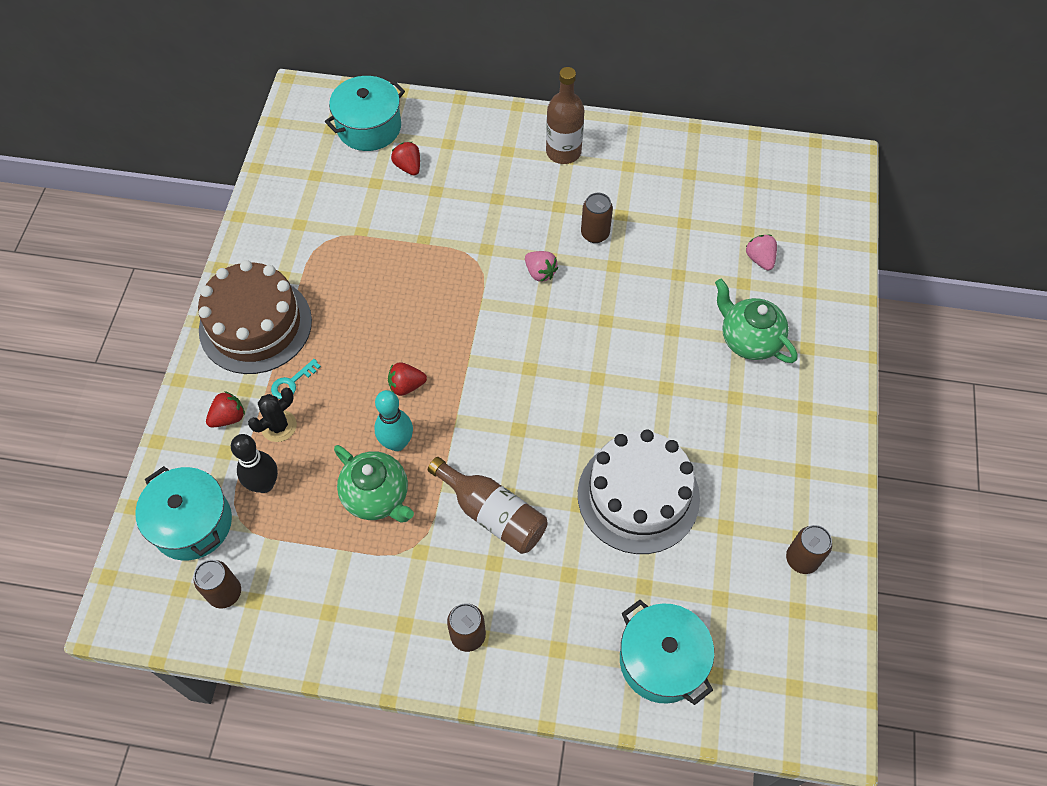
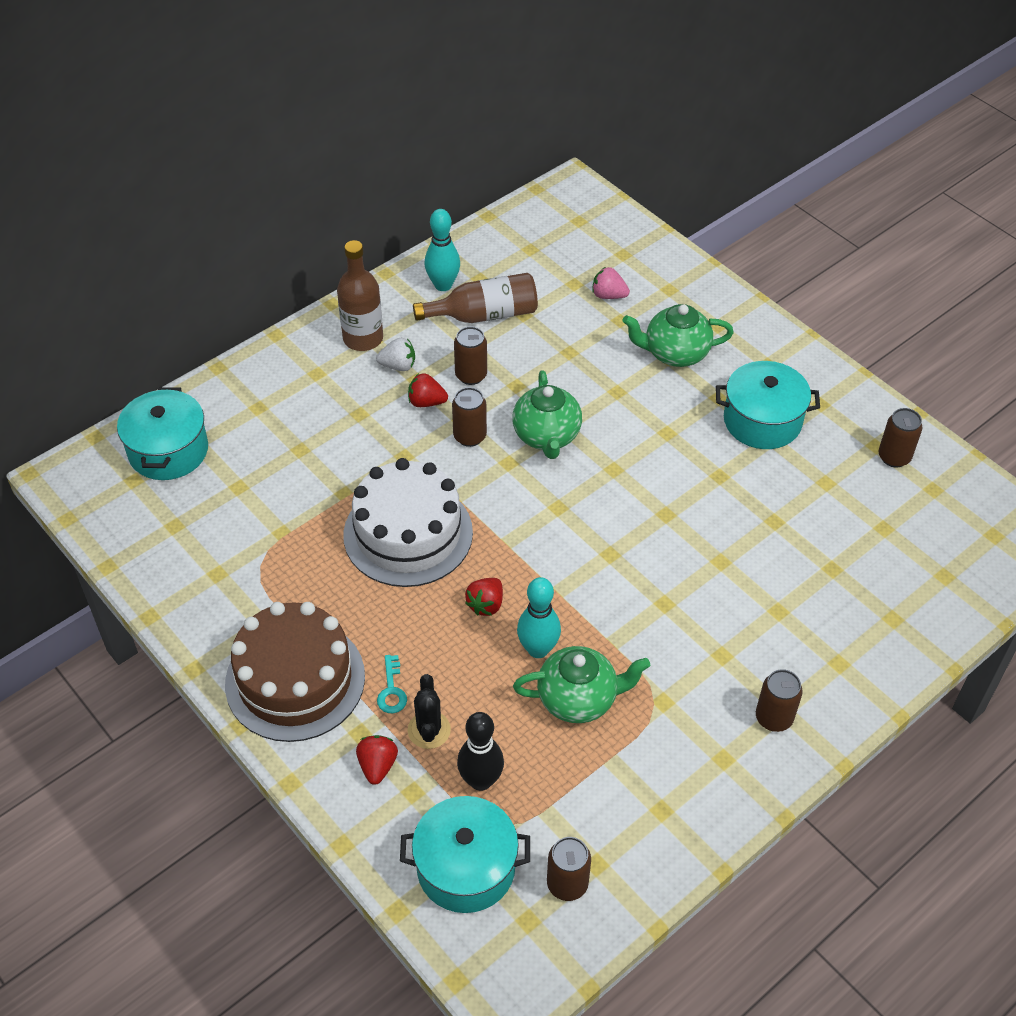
camera: 50 degrees left, 10 degrees down
red strawberry [391,142,420,176] -> red strawberry moved to [408,373,448,407]
brown bottle [428,457,548,554] -> brown bottle moved to [413,273,538,323]
pink strawberry [525,251,558,282] -> brown can [452,387,487,447]
white cake [578,430,700,554] -> white cake moved to [343,458,473,587]
turquoise pot [620,600,714,705] -> turquoise pot moved to [716,361,820,449]
none -> white strawberry [376,338,415,371]
none -> turquoise bowling pin [425,209,460,291]
none -> green teapot [512,370,582,459]

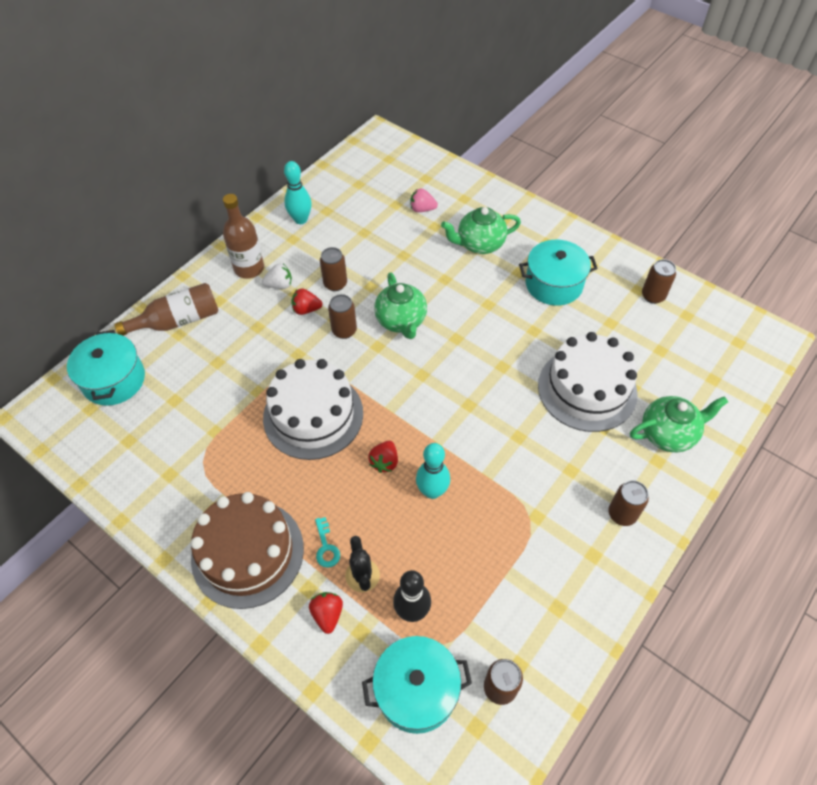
camera: 10 degrees left, 5 degrees up
brown bottle [413,273,538,323] -> brown bottle moved to [114,283,219,336]
green teapot [513,646,650,723] -> green teapot moved to [630,396,728,452]
none -> white cake [538,332,638,432]

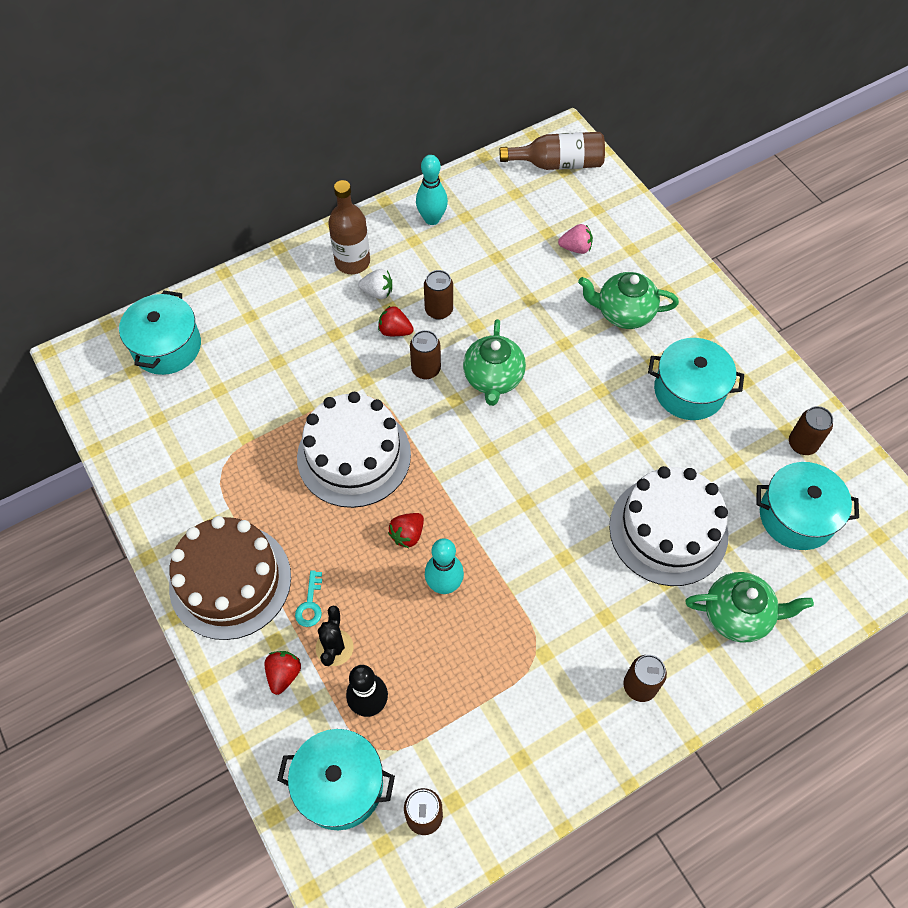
camera: 20 degrees right, 5 degrees up
brown bottle [114,283,219,336] -> brown bottle moved to [500,132,605,170]
pink strawberry [410,188,438,212] -> pink strawberry turned 150 degrees clockwise [558,224,593,254]
none -> turquoise pot [757,462,859,550]

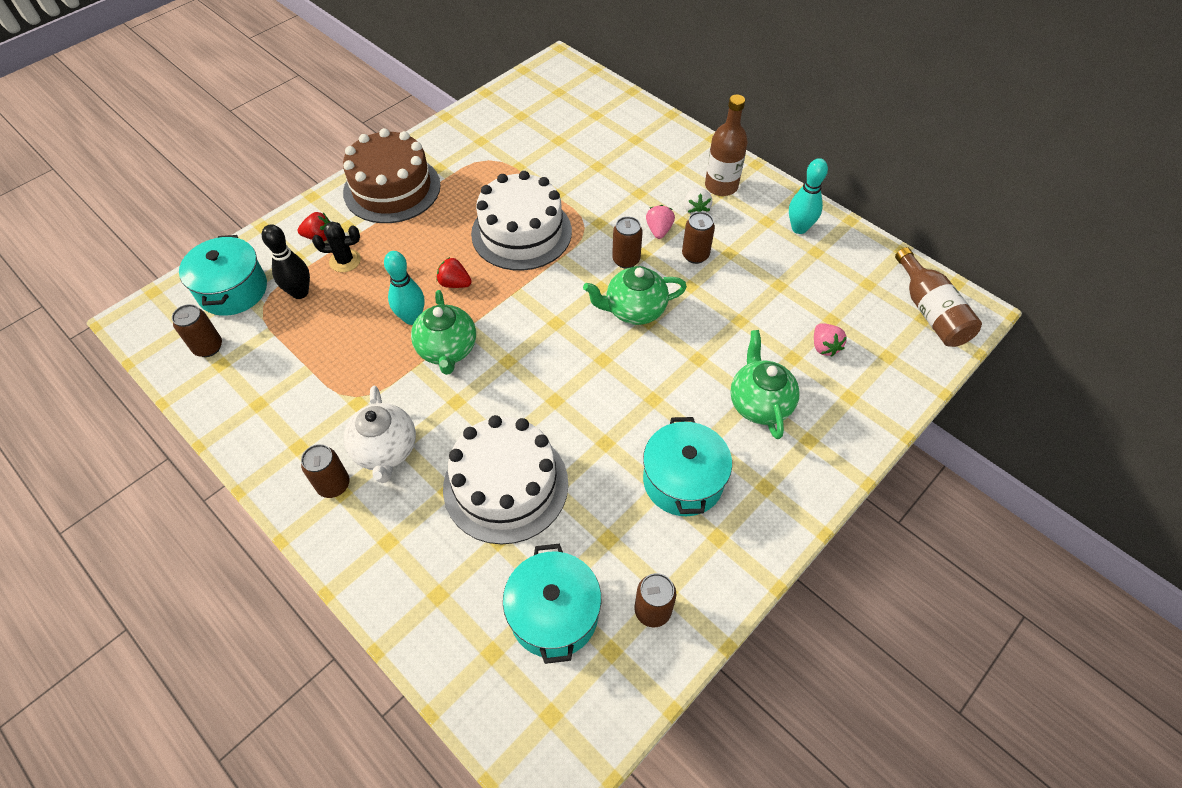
camera: 75 degrees right, 5 degrees down
turquoise pot [119,291,201,375] -> none
turquoise key [295,570,322,627] -> none
red strawberry [378,306,414,336] -> pink strawberry [646,205,675,239]
green teapot [685,572,814,643] -> green teapot moved to [411,290,476,375]
none -> white teapot [344,386,416,483]

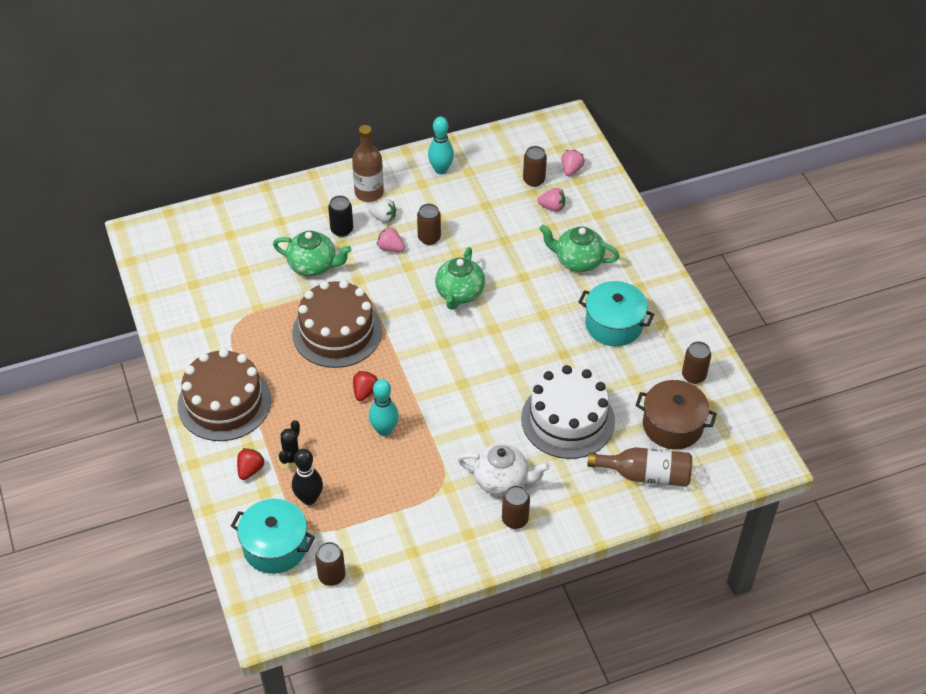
camera: 65 degrees left, 5 degrees down
green teapot [411,290,476,375] -> green teapot moved to [273,231,352,276]
red strawberry [436,257,472,288] -> red strawberry turned 150 degrees clockwise [353,371,378,401]
white cake [471,171,572,271] -> brown cake [292,280,382,368]
turquoise pot [503,544,601,664] -> brown pot [636,380,717,450]
brown can [612,216,643,269] -> brown can moved to [523,146,547,187]
brown bottle [895,247,982,347] -> brown bottle moved to [587,447,692,487]
none -> black can [328,195,353,237]
none -> pink strawberry [562,150,585,176]

